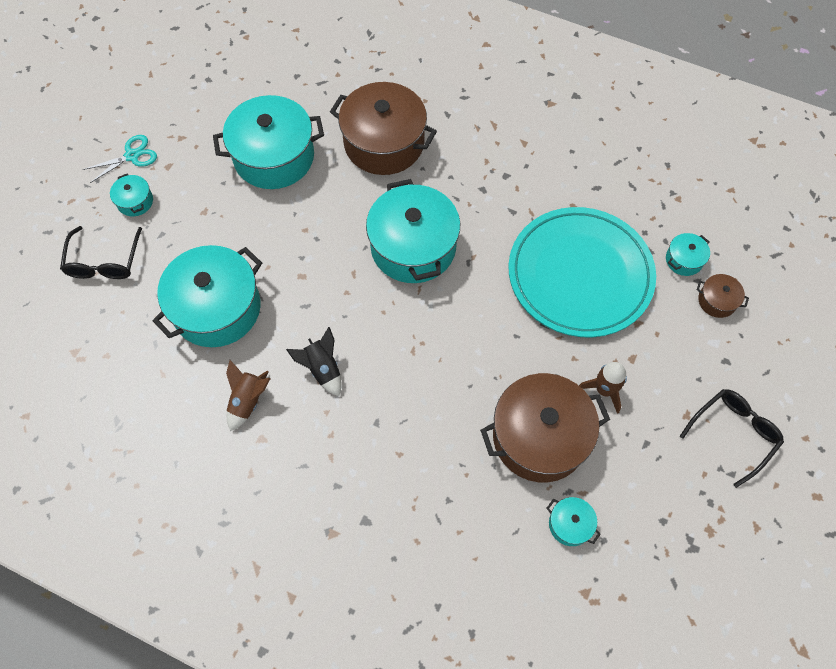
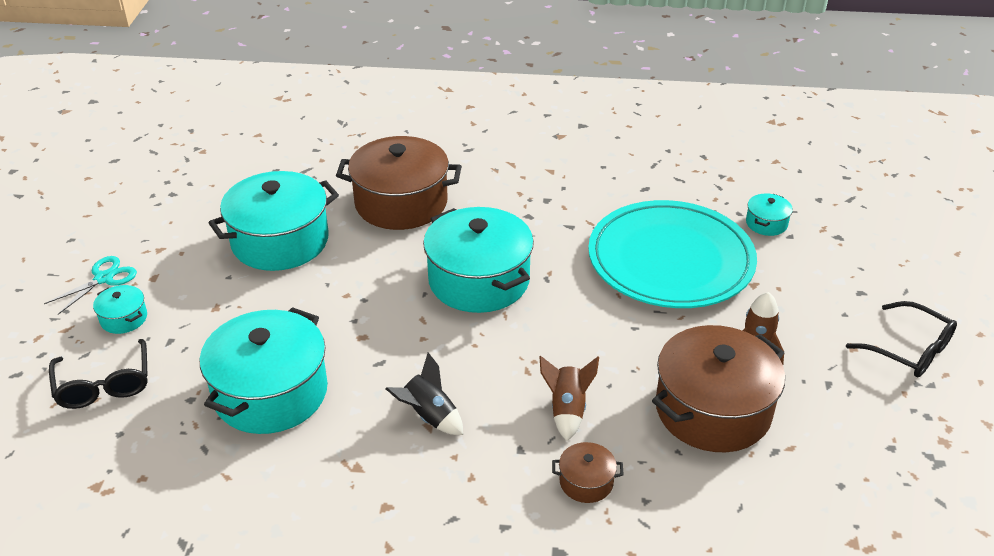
camera: 20 degrees left, 25 degrees down
brown rocket [226,360,271,431] -> brown rocket moved to [539,356,599,441]
turquoise pot [547,497,601,546] -> none
black glasses [680,389,784,488] -> black glasses turned 105 degrees clockwise [846,301,957,377]
brown pot [697,274,749,318] -> brown pot moved to [552,442,624,503]

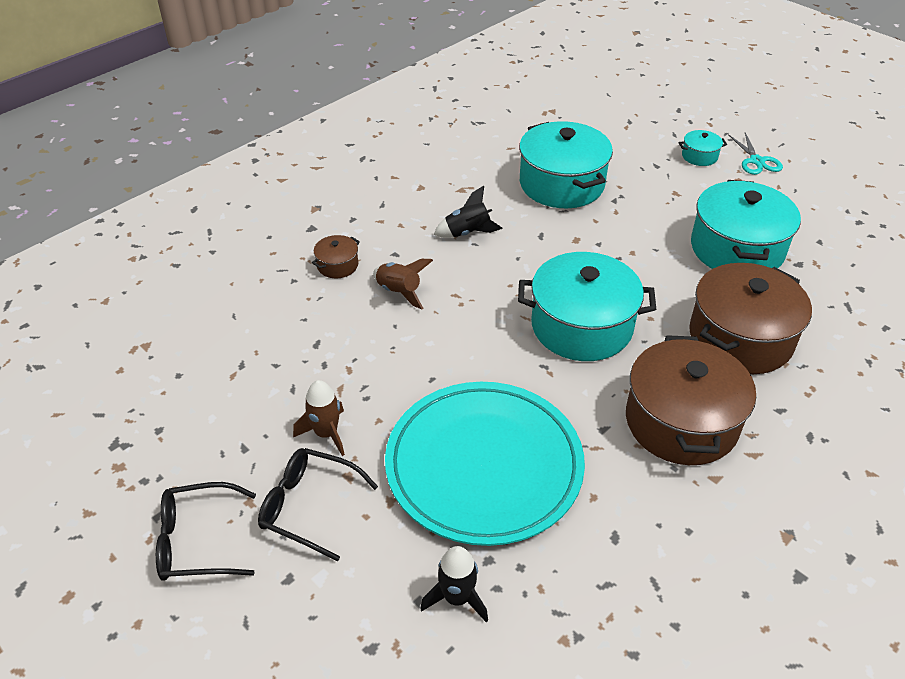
camera: 130 degrees right, 5 degrees up
black glasses [49,339,148,409] -> black glasses moved to [258,448,378,561]
brown pot [652,325,785,452] -> brown pot moved to [626,335,756,465]
turquoise pot [746,194,793,236] -> black rocket [420,546,488,622]

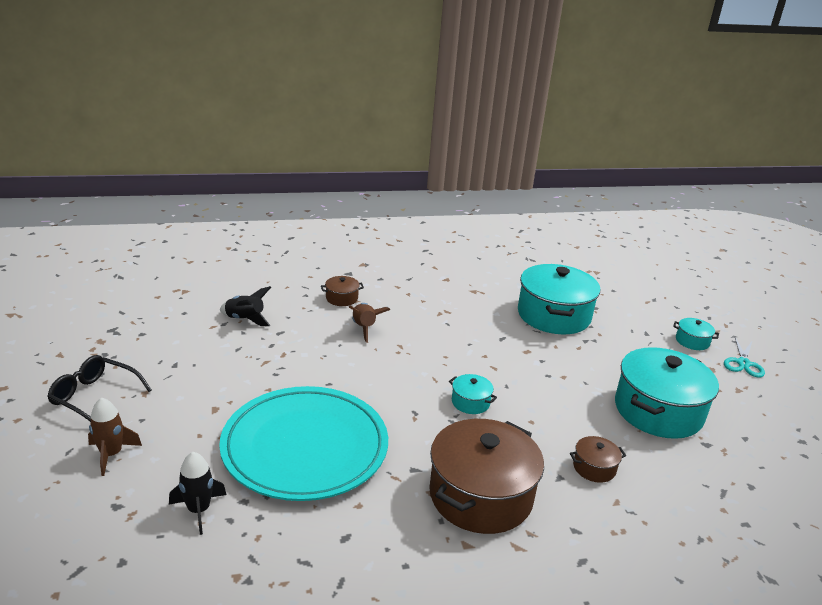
camera: 30 degrees right, 15 degrees down
black glasses [258,448,378,561] -> none
brown rocket [293,380,345,456] -> brown rocket moved to [88,397,142,476]
black rocket [434,186,503,238] -> black rocket moved to [220,286,271,326]
turquoise pot [518,252,656,361] -> turquoise pot [449,374,497,414], size x0.44
brown pot [689,263,812,374] -> brown pot [570,436,626,483], size x0.44

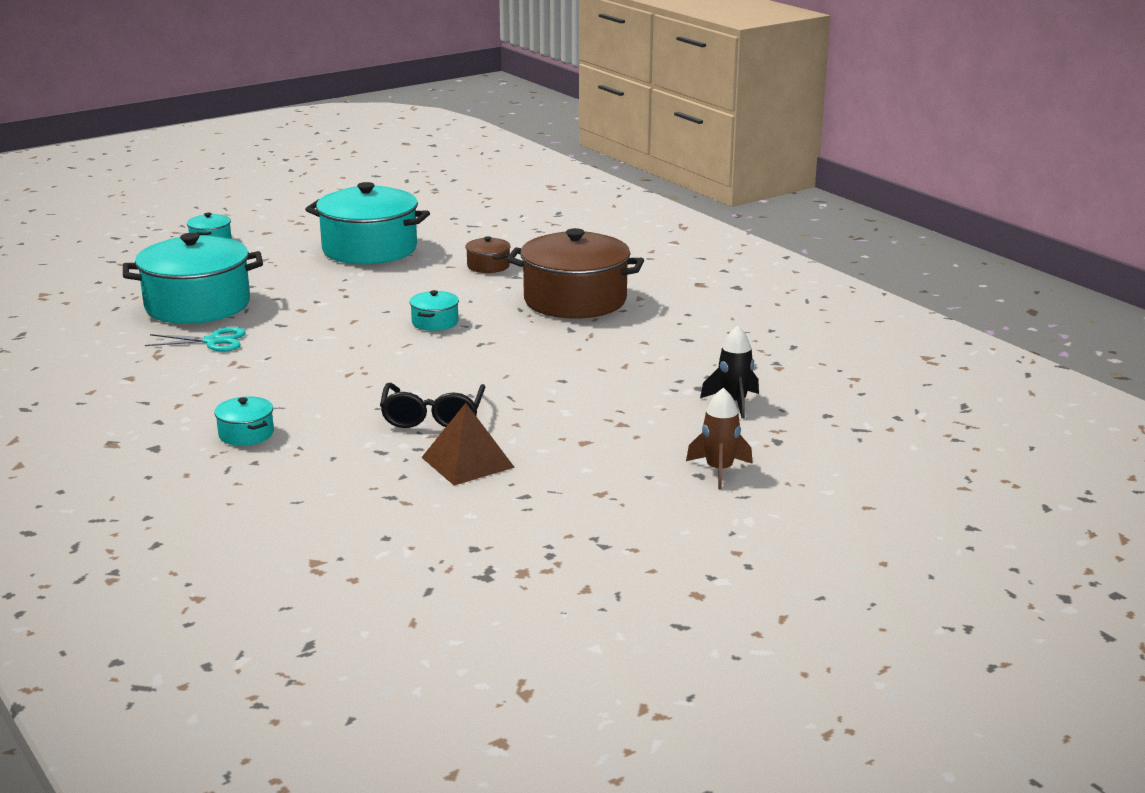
camera: 110 degrees left, 5 degrees down
black glasses [47,355,152,422] -> black glasses moved to [380,383,485,428]
turquoise plate [219,386,388,501] -> none
black rocket [220,286,271,326] -> none
brown pot [321,276,364,306] -> turquoise pot [214,396,274,446]
brown rocket [349,303,390,343] -> none
turquoise scissors [724,338,765,378] -> turquoise scissors moved to [145,327,246,351]
none -> brown pyramid [421,403,515,486]

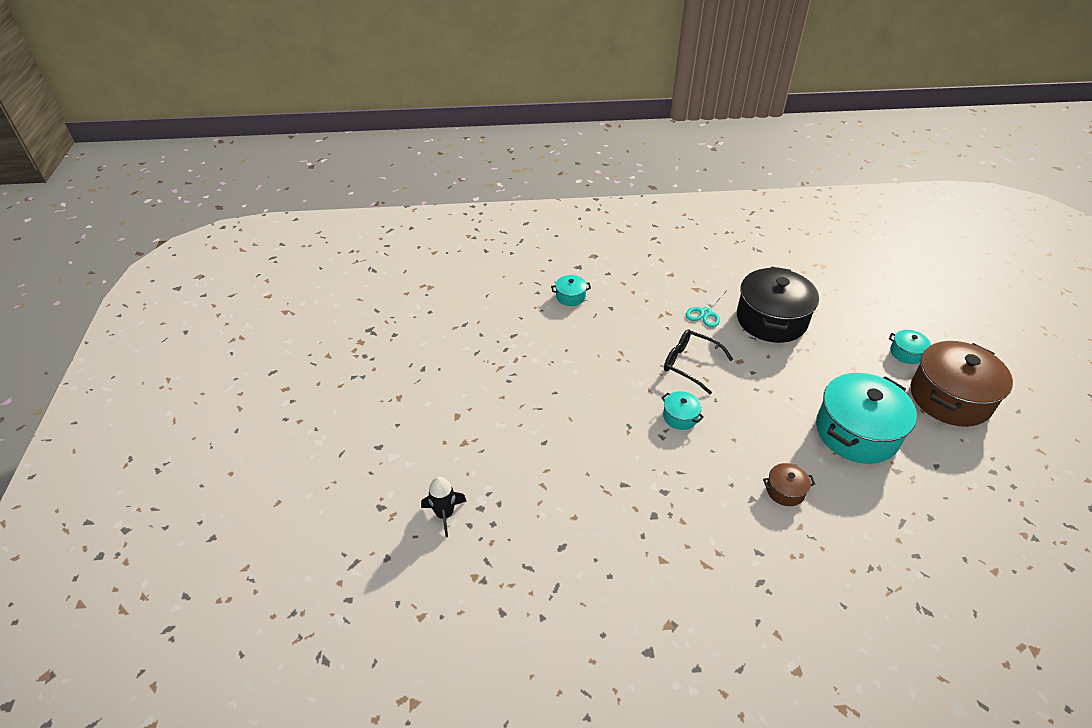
camera: 120 degrees right, 20 degrees up
turquoise pot [123,233,263,324] -> black pot [737,267,819,343]
black glasses [380,383,485,428] -> black glasses moved to [664,329,733,394]
brown pyramid [421,403,515,486] -> none
brown pot [506,228,644,319] -> brown pot moved to [910,341,1013,427]
brown rocket [686,388,753,489] -> none

